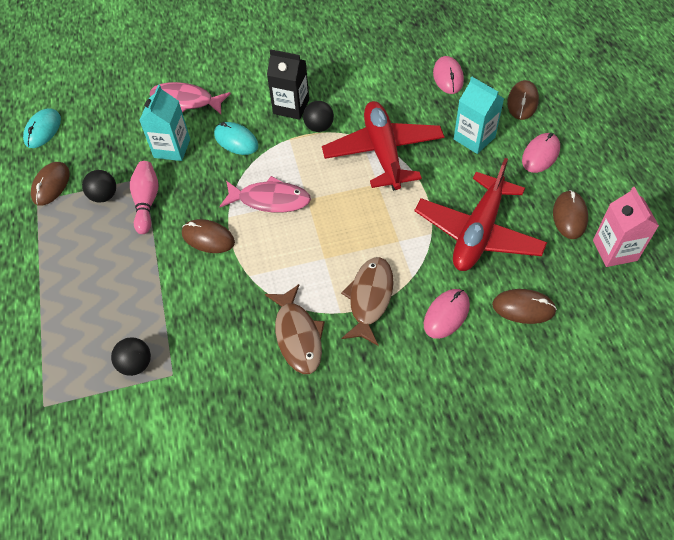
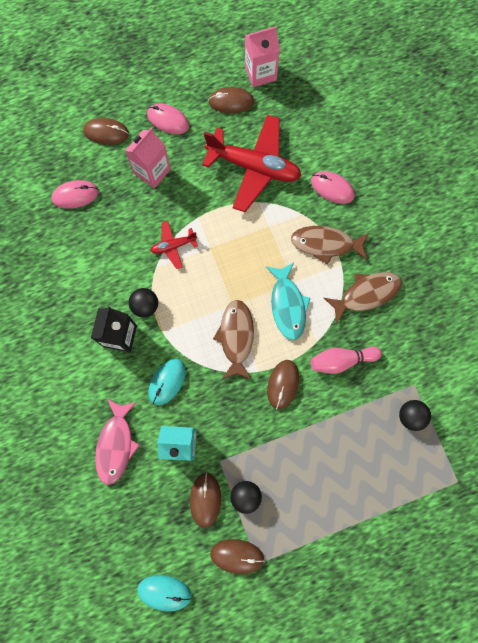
camera: 100 degrees left, 20 degrees up
pink bowling pin [130,161,159,234] -> pink bowling pin moved to [311,347,382,374]
pink fish [220,176,311,213] -> brown fish [213,300,254,379]
red plane [322,101,444,191] -> red plane [150,221,198,269], size x0.47
turquoise carton [454,77,504,154] -> pink carton [125,128,171,188]
brown mouse [492,289,557,324] -> brown mouse moved to [190,473,221,528]
none -> turquoise fish [266,262,311,340]

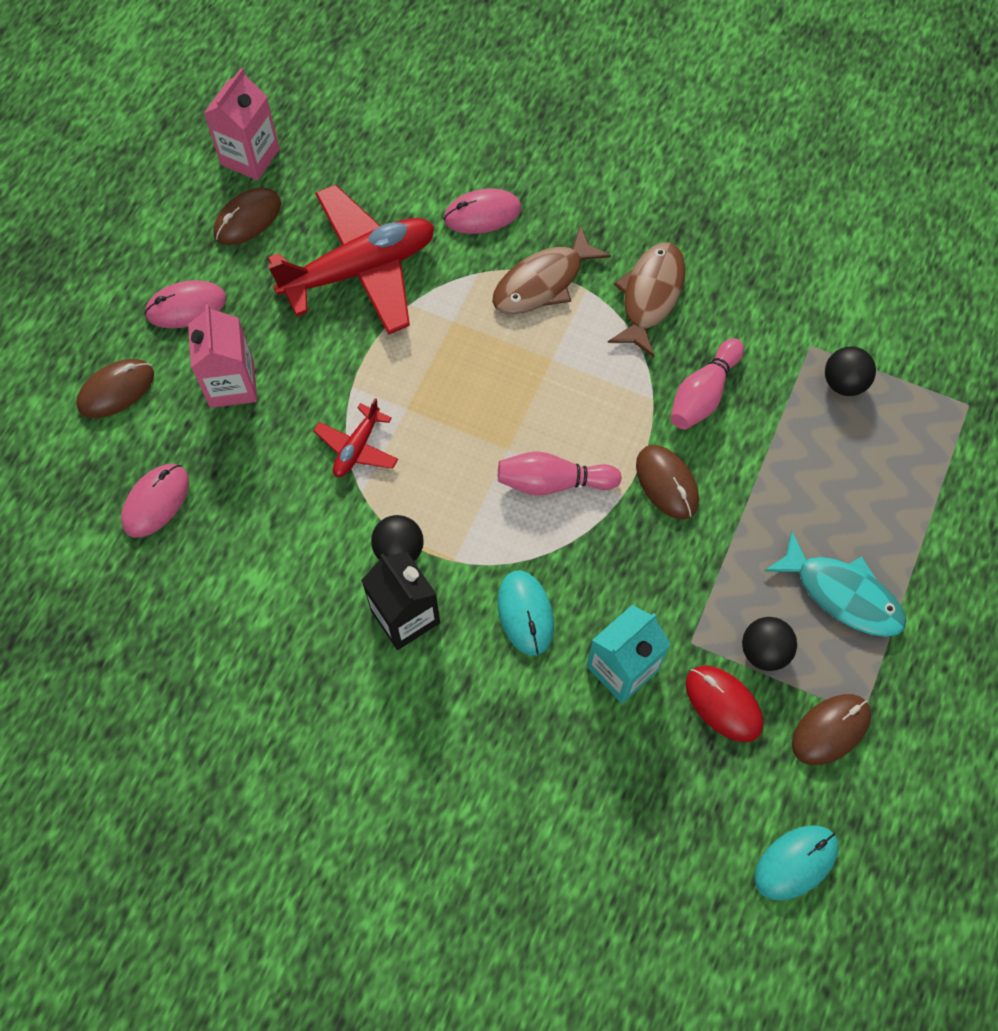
camera: 45 degrees left, 10 degrees down
pink fish [95,399,140,485] -> none
brown mouse [190,473,221,528] -> red mouse [685,665,763,742]
brown fish [213,300,254,379] -> pink bowling pin [498,451,622,495]
turquoise fish [266,262,311,340] -> turquoise fish moved to [765,531,907,637]

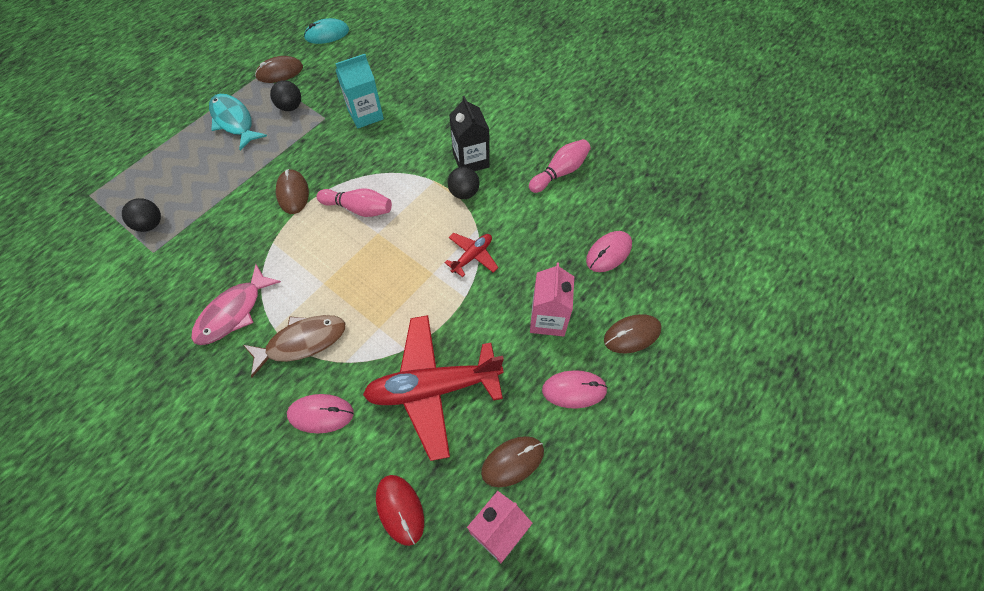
camera: 165 degrees left, 5 degrees down
turquoise mouse [498,571,554,656] -> none
brown fish [608,242,685,357] -> pink fish [191,264,281,345]
pink bowling pin [670,338,744,430] -> pink bowling pin moved to [529,139,591,193]
red mouse [685,665,763,742] -> red mouse moved to [376,475,424,546]

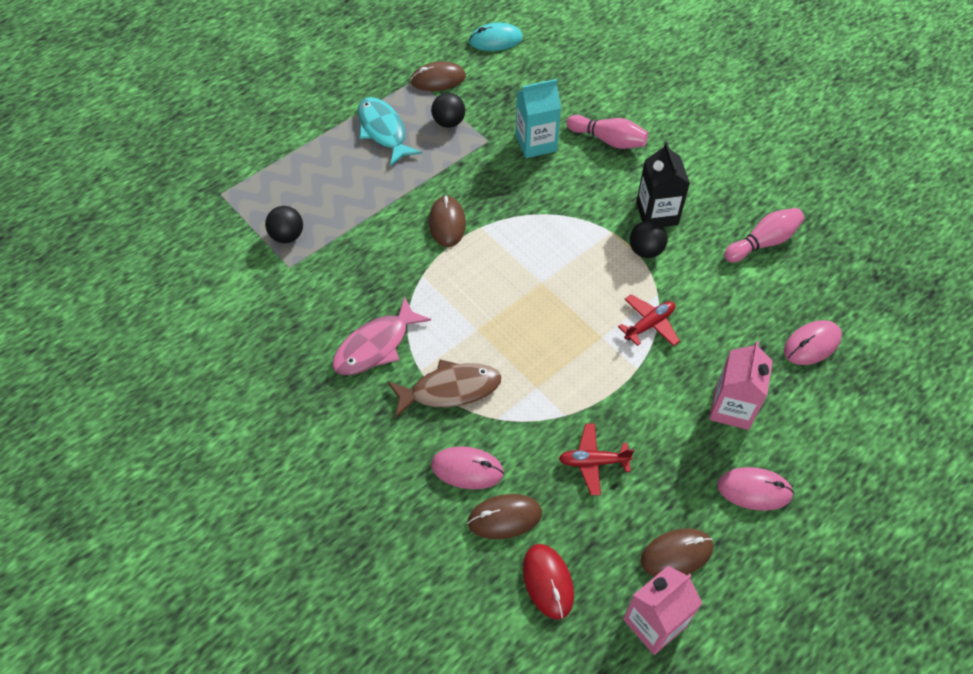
camera: 10 degrees right, 5 degrees down
pink bowling pin [317,188,392,217] -> pink bowling pin moved to [566,115,648,149]
red plane [363,315,504,461] -> red plane [559,424,635,495], size x0.47
brown mouse [604,314,662,353] -> brown mouse moved to [467,494,542,539]

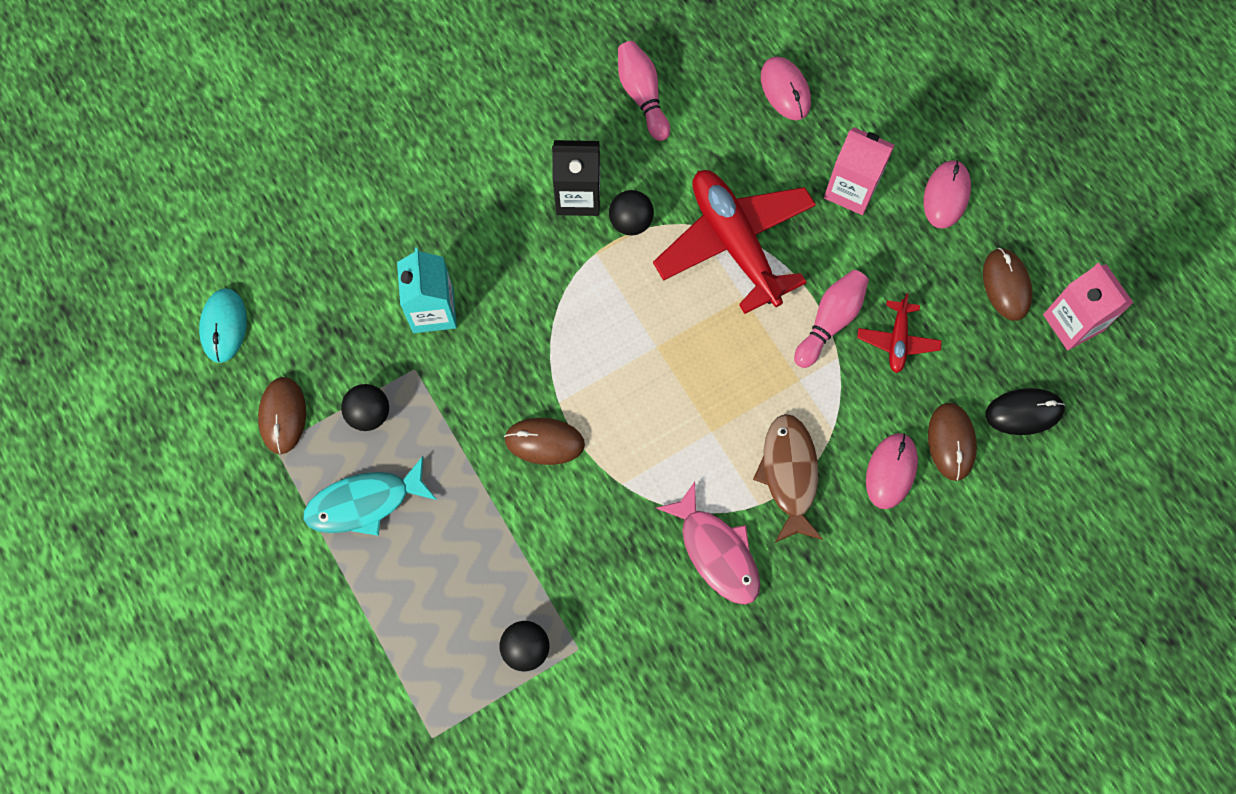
camera: 80 degrees left, 15 degrees up
red mouse [523,544,574,620] -> black mouse [986,388,1065,435]
pink bowling pin [566,115,648,149] -> pink bowling pin moved to [794,270,869,368]
red plane [618,295,680,346] -> red plane [653,170,816,314], size x2.13

